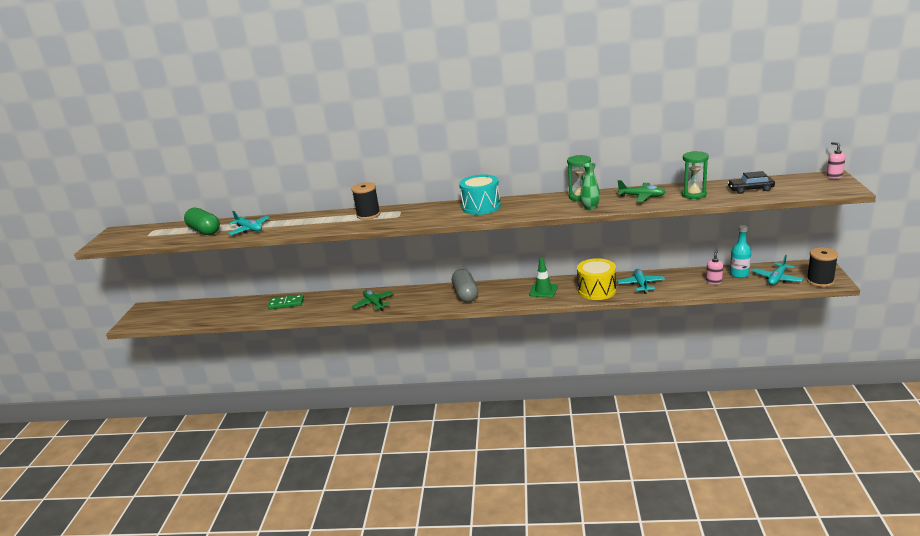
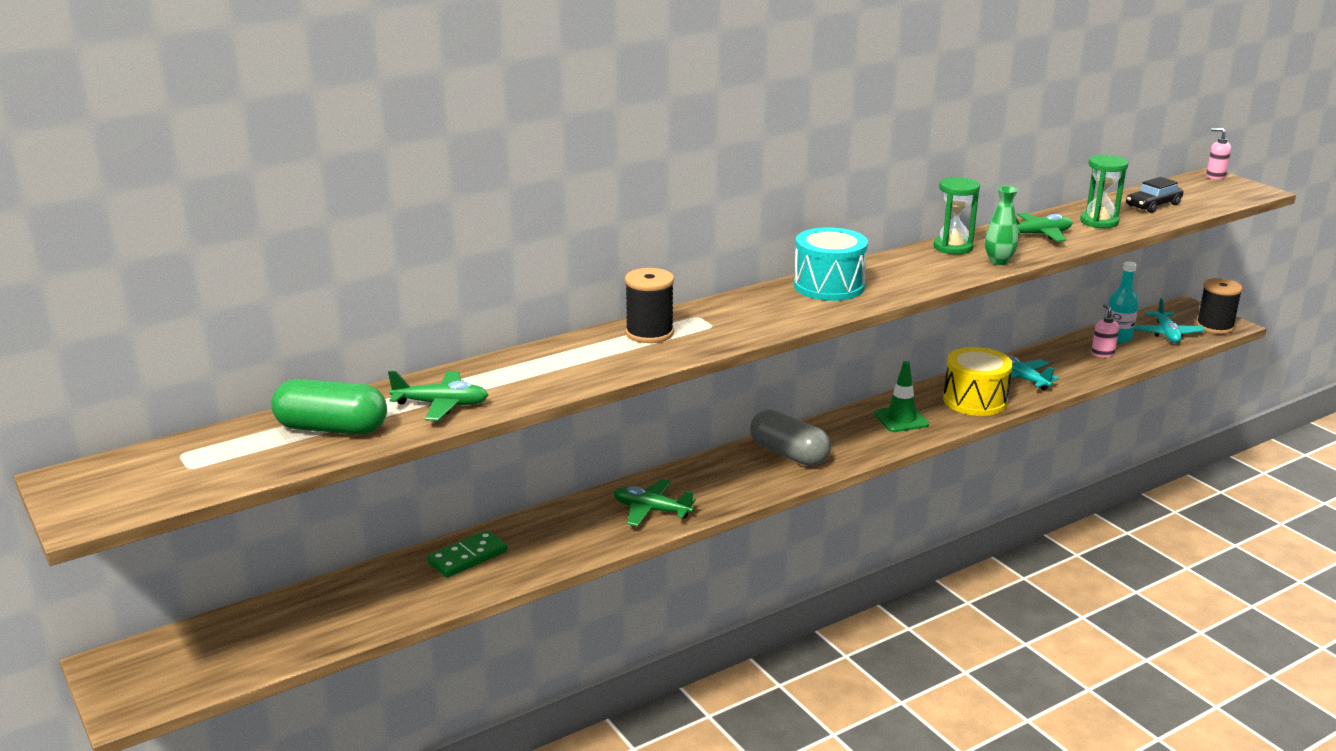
camera: 40 degrees left, 0 degrees up
turquoise plane [228,211,270,235] -> green plane [388,371,488,421]

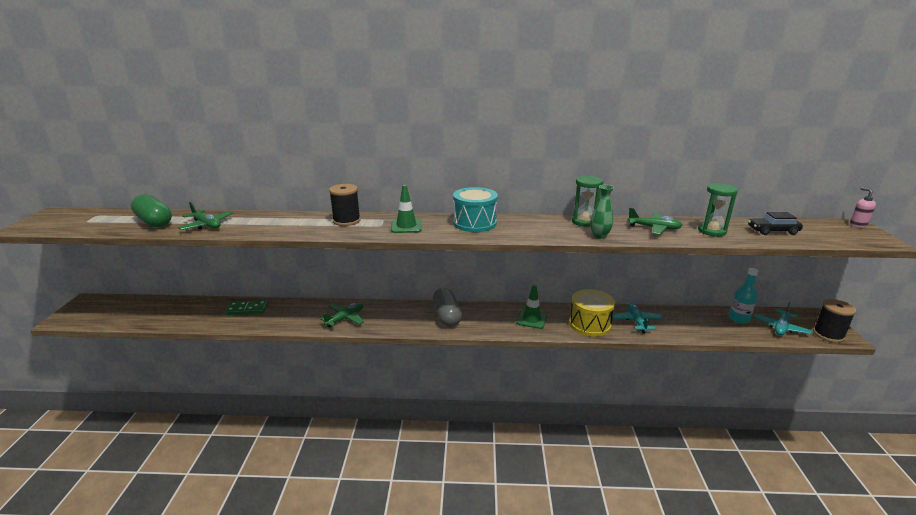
camera: 35 degrees right, 0 degrees up
green plane [614,479,696,526] -> green plane turned 75 degrees clockwise [320,303,364,328]
pink soap dispenser [1091,304,1119,358] -> none
none -> green traffic cone [391,185,422,233]

